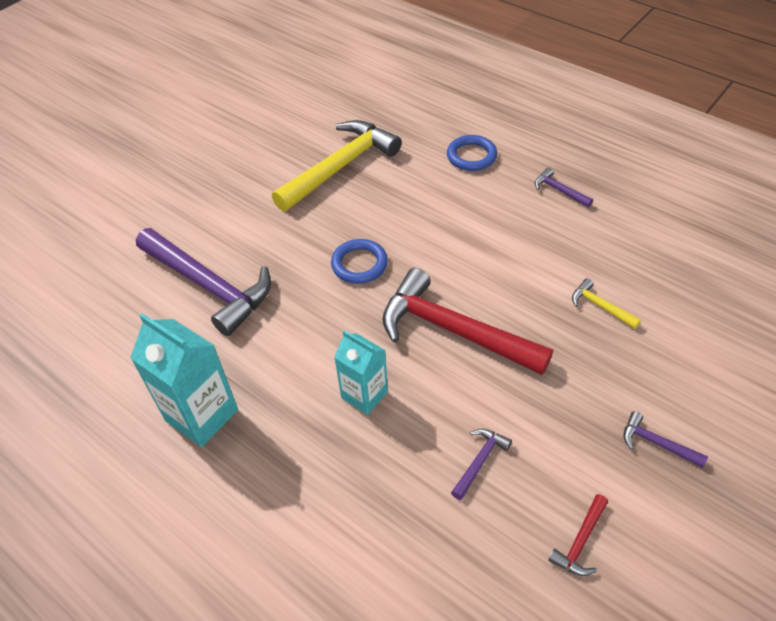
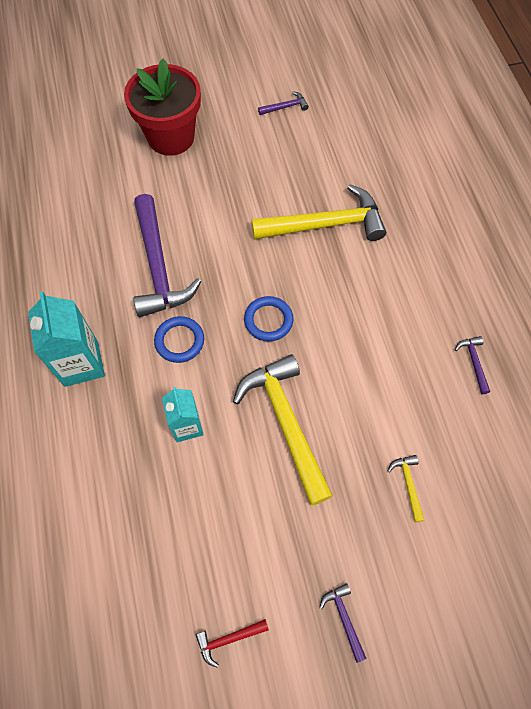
camera: 35 degrees right, 15 degrees up
red hammer [382,268,553,375] -> yellow hammer [233,354,333,505]
blue ring [447,135,497,171] -> blue ring moved to [154,316,204,363]
purple hammer [451,429,512,500] -> purple hammer moved to [258,91,309,115]
none -> red flower pot [124,59,201,156]

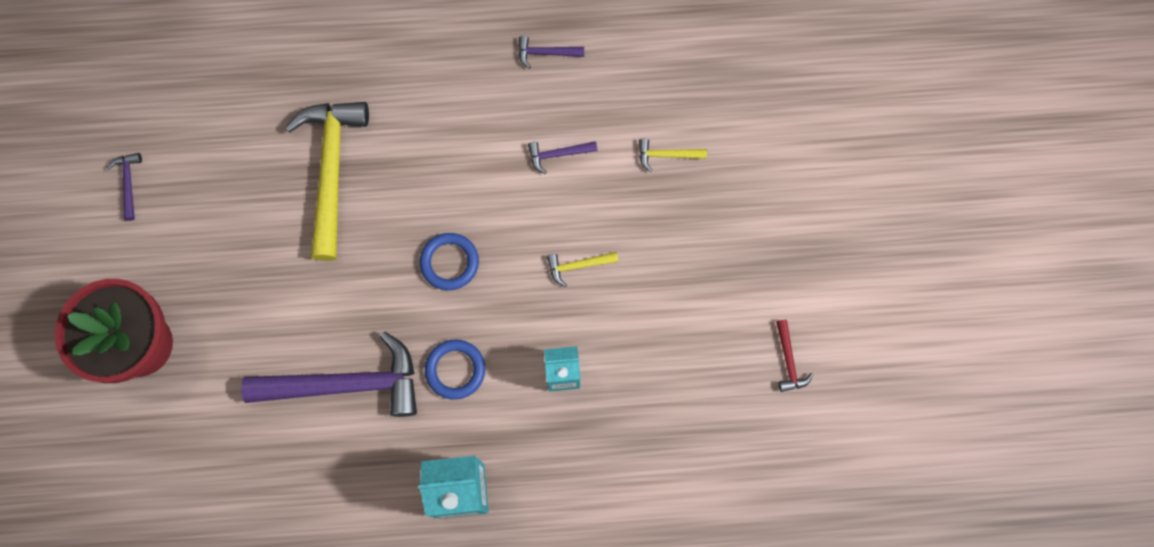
camera: 80 degrees left, 10 degrees up
yellow hammer [233,354,333,505] -> yellow hammer [547,252,618,287], size x0.42
purple hammer [319,583,367,663] -> purple hammer moved to [528,141,597,174]

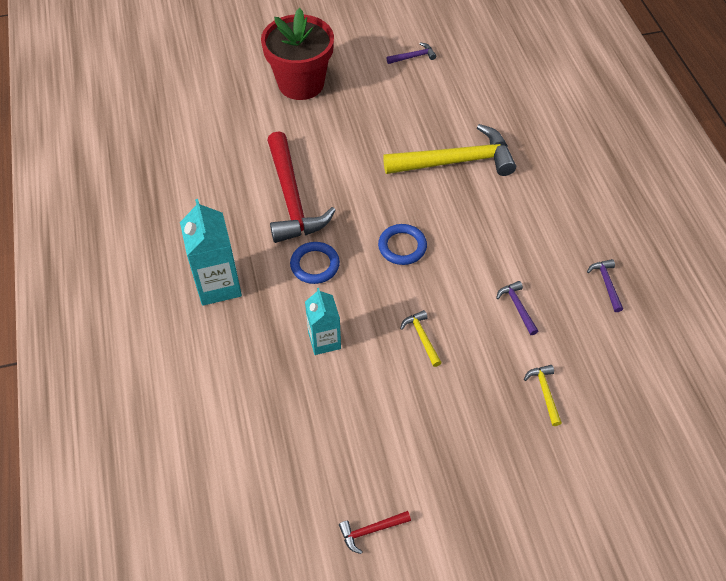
camera: 80 degrees right, 20 degrees down
purple hammer [241,332,417,417] -> red hammer [267,131,336,243]

